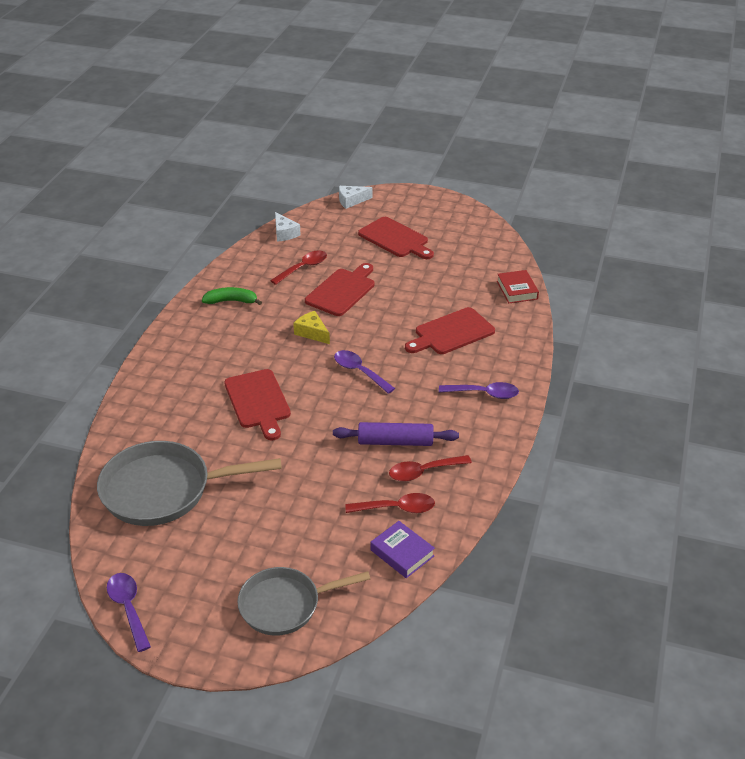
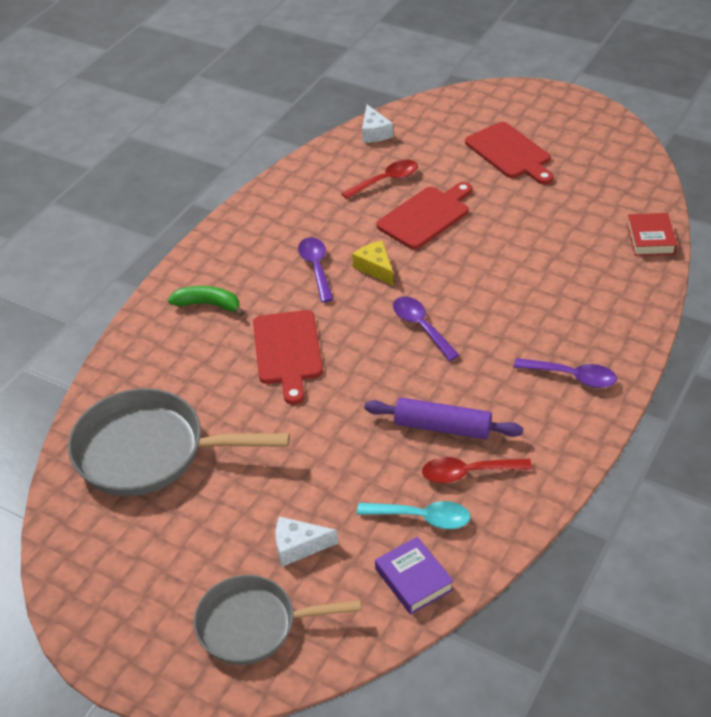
camera: 15 degrees right, 5 degrees up
purple spoon [107,573,151,652] -> purple spoon moved to [298,237,334,303]
green banana [202,287,262,305] -> green banana moved to [168,286,244,317]
white cheese [339,186,372,209] -> white cheese moved to [275,517,338,567]
red spoon [345,493,435,513] -> turquoise spoon [357,501,471,529]
red cutting board [405,307,495,354] -> none

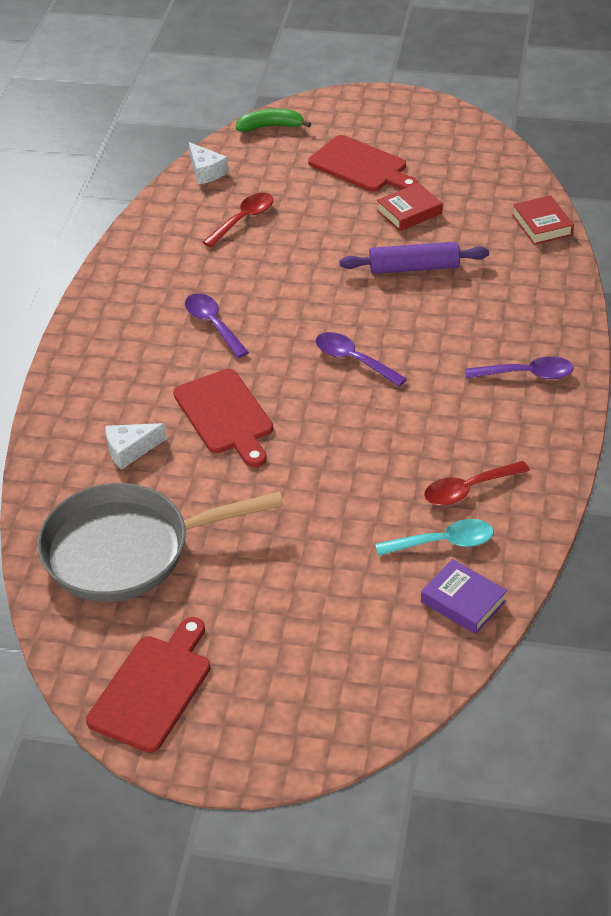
camera: 20 degrees left, 0 degrees up
green banana [168,286,244,317] -> green banana moved to [236,109,311,132]
grey pan [194,575,362,665] -> none
white cheese [275,517,338,567] -> white cheese moved to [105,423,167,469]
yellow cheese [352,240,393,285] -> none
purple rolling pin [364,397,523,440] -> purple rolling pin moved to [340,242,489,274]
red cutting board [376,182,472,249] -> red cutting board moved to [86,617,210,753]
none -> red book [377,183,443,231]

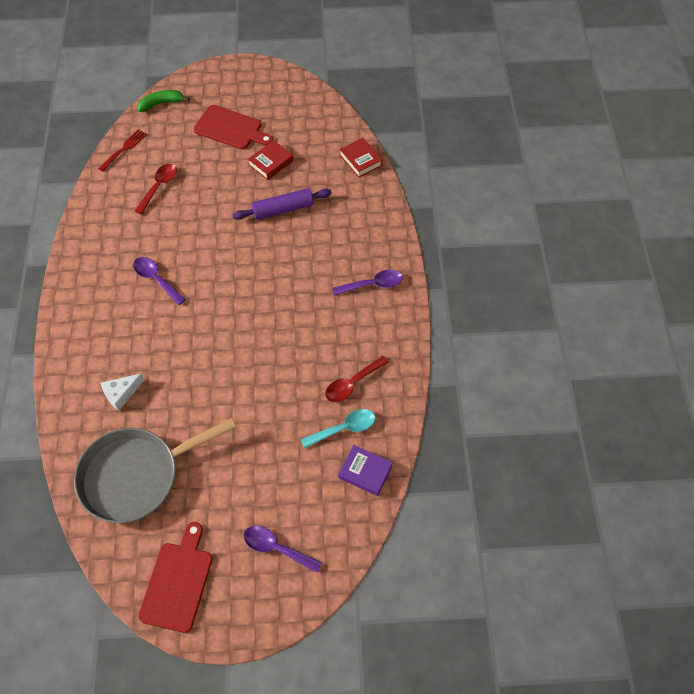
camera: 15 degrees left, 15 degrees up
red cutting board [173,369,273,467] -> none
white cheese [189,142,229,185] -> red fork [98,129,147,172]
purple spoon [316,332,407,387] -> purple spoon moved to [244,525,322,573]

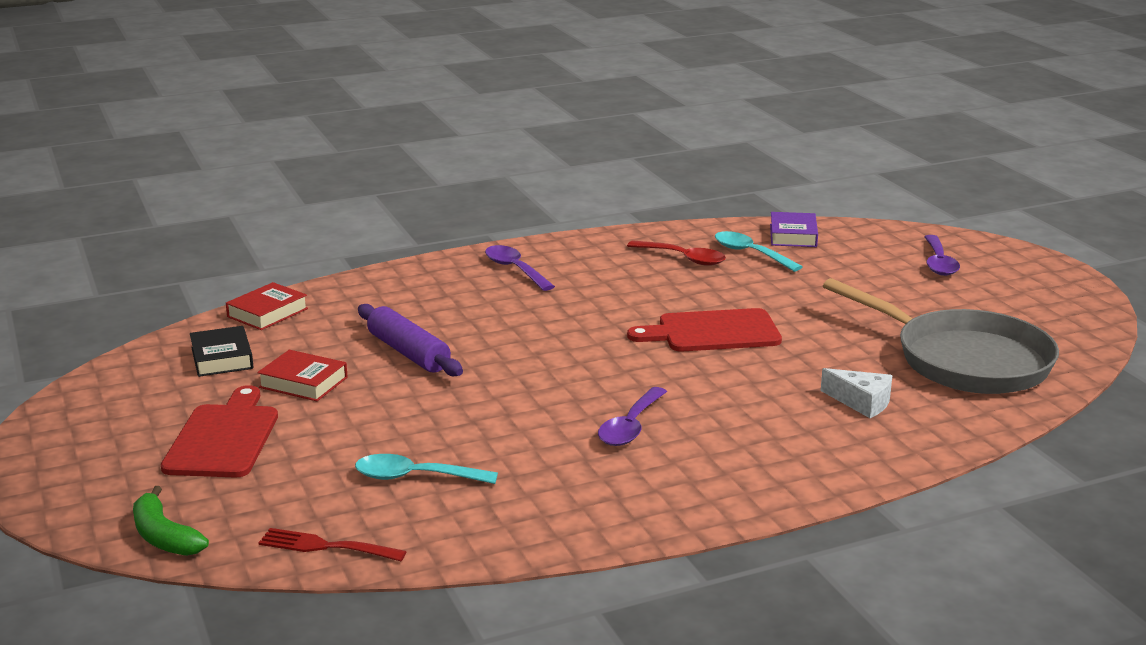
camera: 110 degrees left, 35 degrees down
red spoon [135,163,177,215] -> turquoise spoon [355,454,498,484]
red cutting board [138,522,213,633] -> red cutting board moved to [627,308,782,352]
none -> black book [190,326,253,377]

